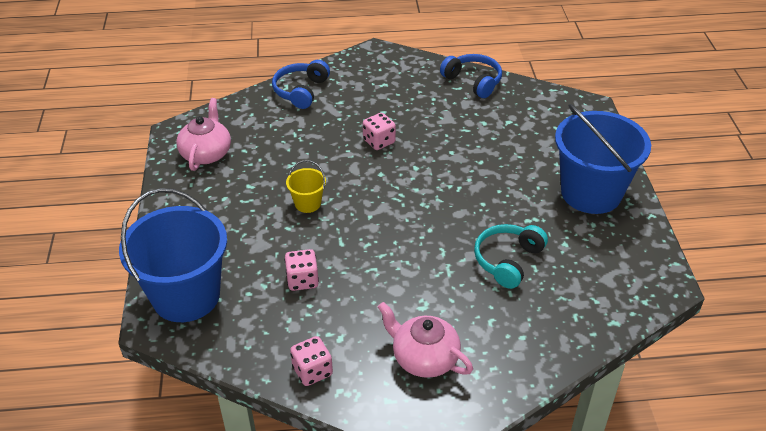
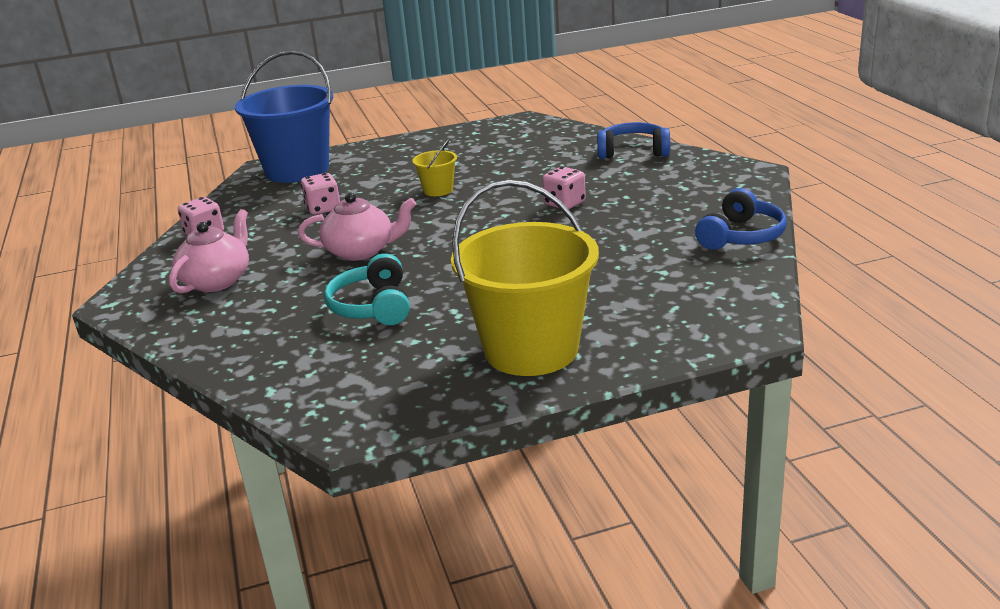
camera: 80 degrees right, 15 degrees down
pink teapot [176,98,231,171] -> pink teapot moved to [298,193,416,261]
turquoise headphones [474,224,548,289] -> turquoise headphones turned 120 degrees counterclockwise [324,253,410,325]
blue bucket [555,104,651,214] -> yellow bucket [451,180,599,376]

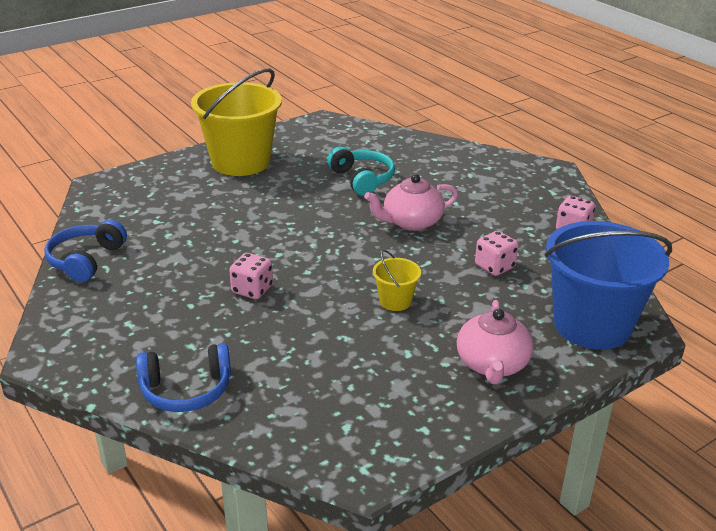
camera: 160 degrees right, 5 degrees up
pink teapot [169,209,249,293] -> pink teapot moved to [457,300,533,384]

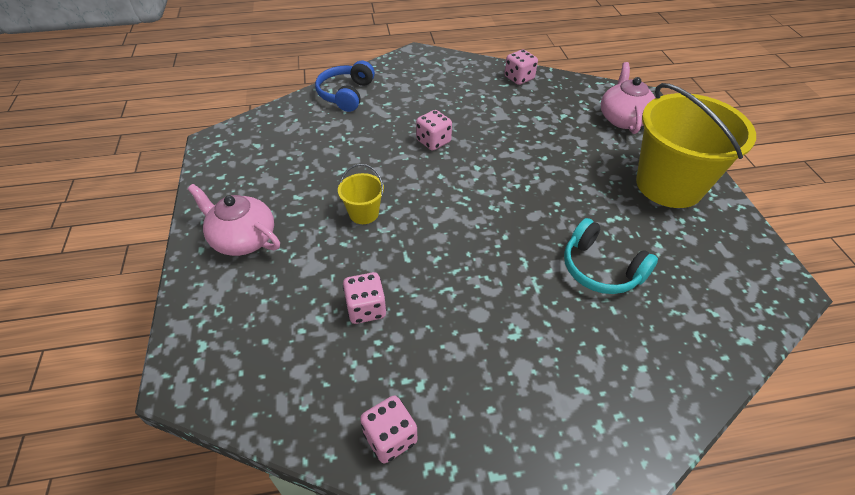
camera: 115 degrees right, 15 degrees up
blue headphones [44,220,127,282] -> pink dice [505,50,538,85]
turquoise headphones [328,147,395,196] -> turquoise headphones turned 45 degrees clockwise [564,218,658,294]
pink teapot [364,174,458,231] -> pink teapot moved to [601,62,655,134]
blue bucket [545,221,672,350] -> none

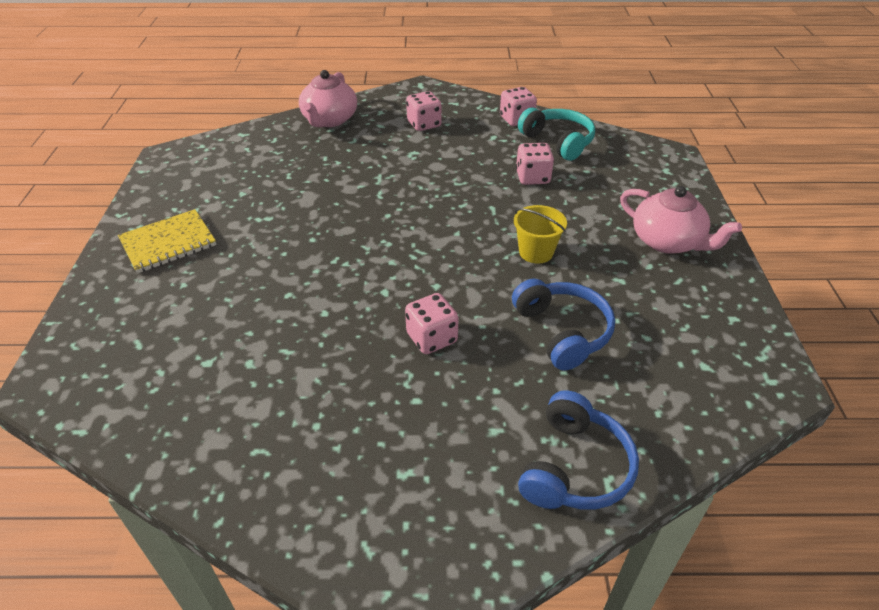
camera: 170 degrees left, 5 degrees down
pink dice [505,50,538,85] -> pink dice moved to [406,91,442,131]
turquoise headphones [564,218,658,294] -> turquoise headphones moved to [518,107,595,161]
pink teapot [601,62,655,134] -> pink teapot moved to [299,70,357,127]
yellow bucket [636,83,756,208] -> yellow notebook [118,209,216,273]
none -> blue headphones [512,279,615,370]

